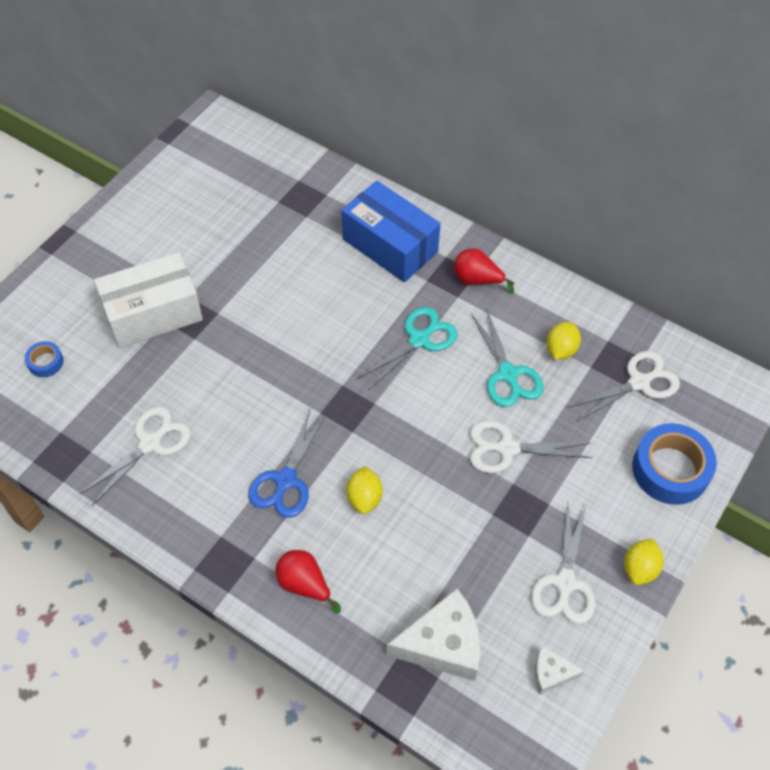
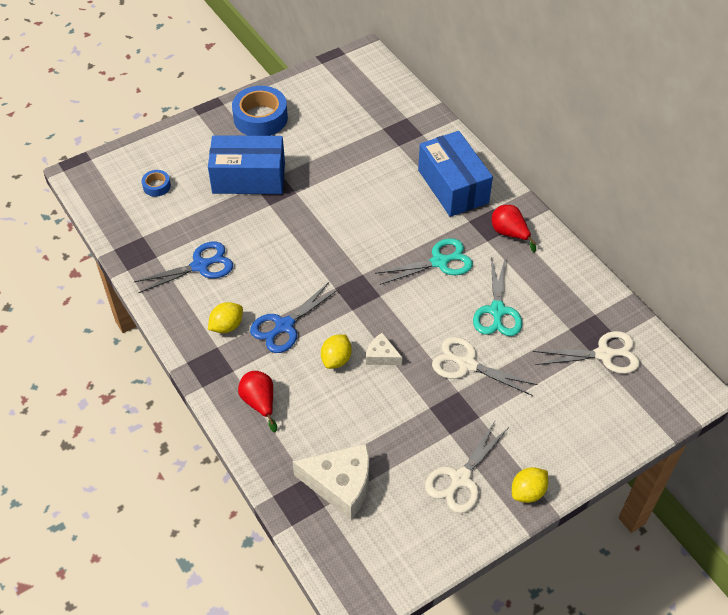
camera: 25 degrees right, 5 degrees down
white scissors [80,407,191,506] -> blue scissors [134,241,233,293]
white box [94,252,203,348] -> blue box [208,135,285,194]
white cheese [535,646,585,694] -> white cheese moved to [366,333,403,365]
yellow lemon [547,322,581,360] -> yellow lemon moved to [208,302,243,333]
blue tape [632,423,717,505] -> blue tape moved to [232,86,288,136]

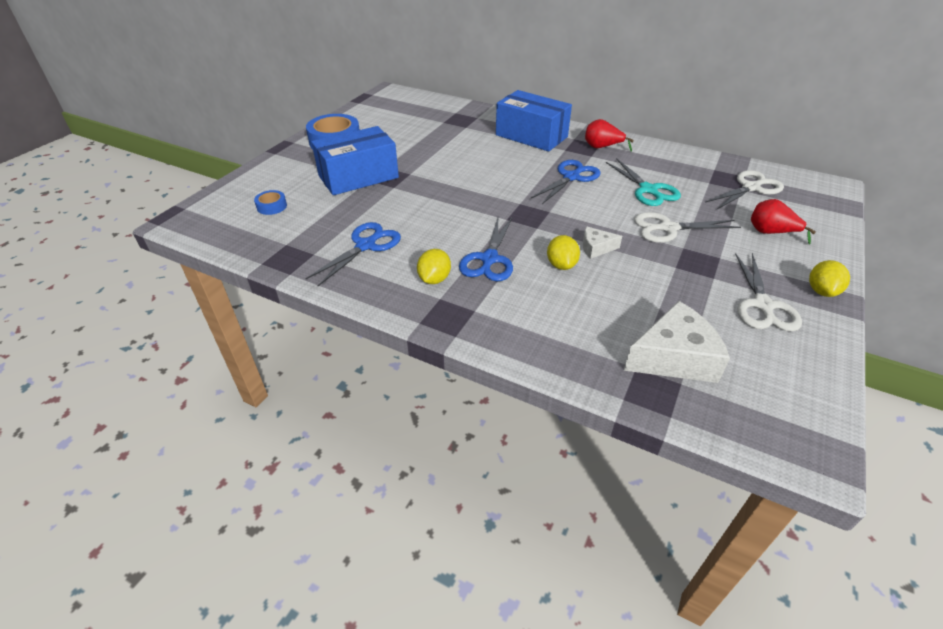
camera: 30 degrees left, 10 degrees down
red pear [238,371,277,432] -> red pear moved to [751,199,816,245]
turquoise scissors [375,238,473,285] -> blue scissors [531,160,601,204]

